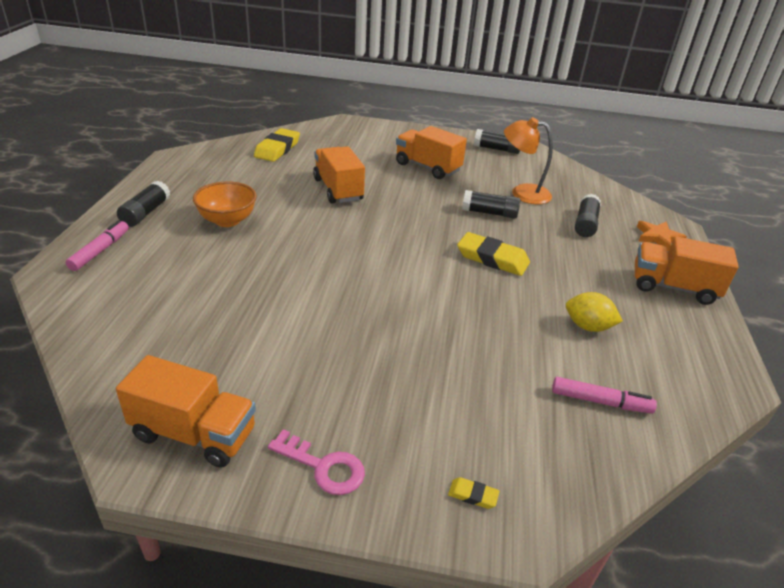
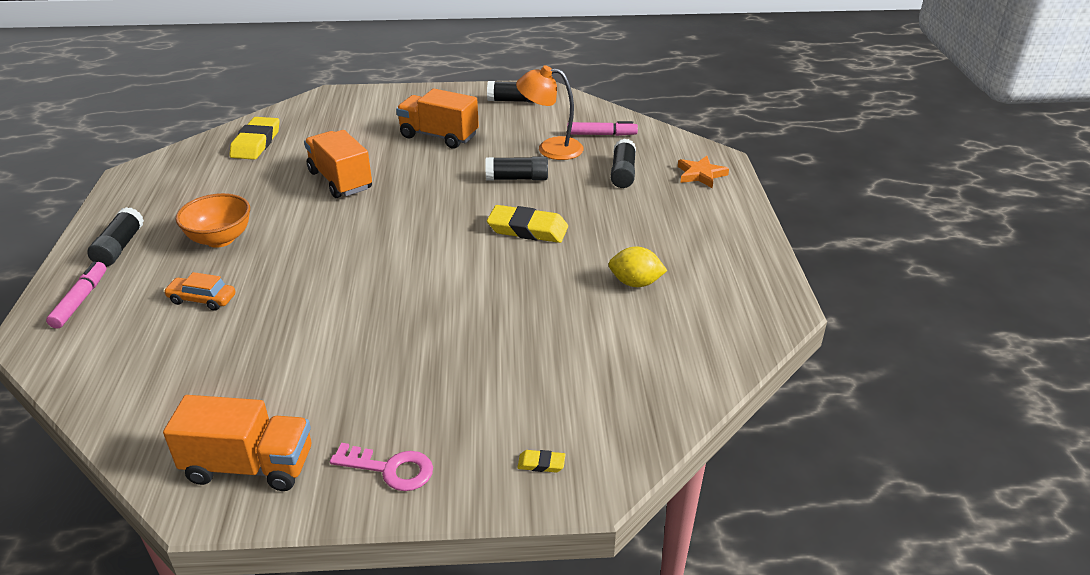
camera: 10 degrees left, 0 degrees up
pink marker [552,377,657,414] -> pink marker moved to [567,121,638,136]
orange truck [635,236,739,305] -> none
none -> orange car [163,272,235,311]

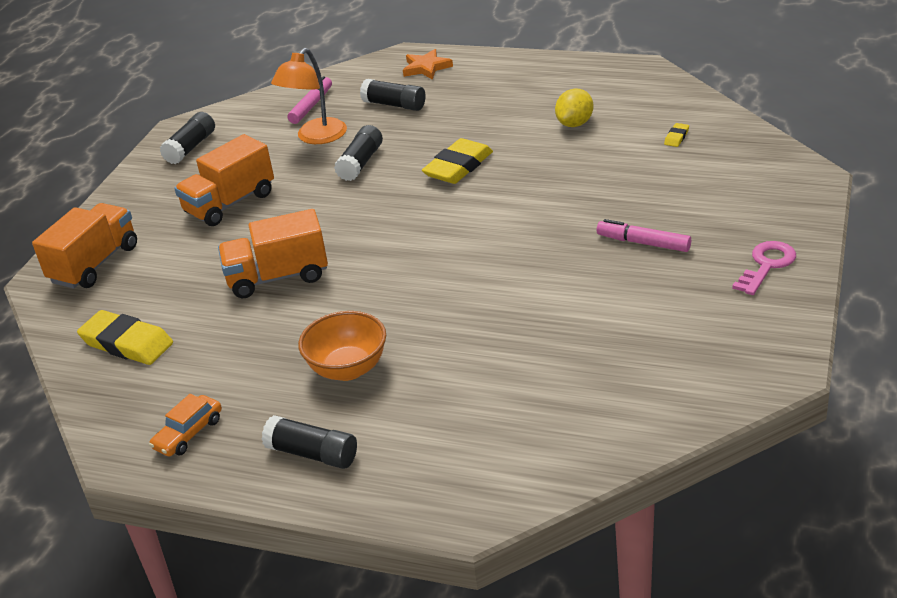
camera: 65 degrees left, 0 degrees up
pink marker [46,262,106,329] -> pink marker moved to [597,219,691,252]
orange car [163,272,235,311] -> orange car moved to [149,394,222,457]
orange truck [163,395,311,491] -> orange truck moved to [32,203,137,289]
yellow eraser [517,450,566,472] -> yellow eraser moved to [664,123,689,147]

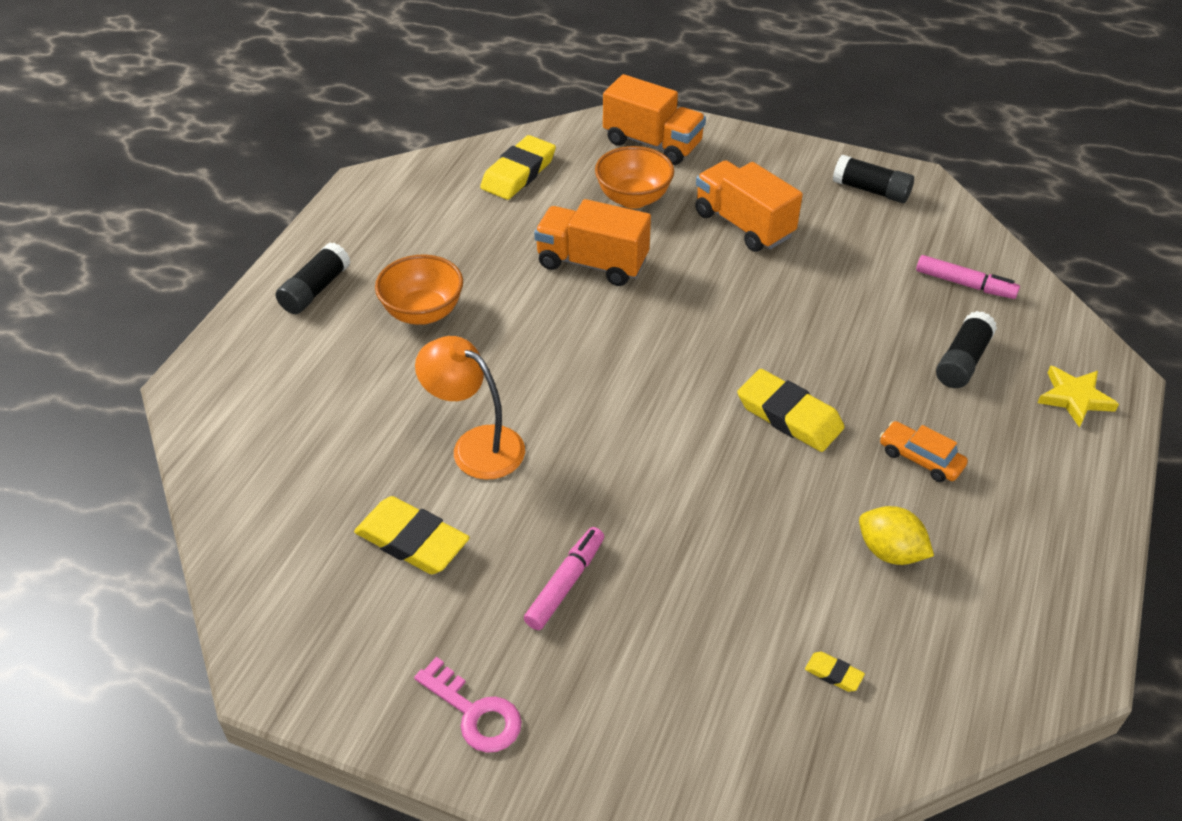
camera: 90 degrees right, 10 degrees up
orange car [149,394,222,457] -> orange car moved to [880,421,968,482]
orange truck [218,209,328,298] -> orange truck turned 60 degrees counterclockwise [534,199,651,286]
orange lamp [271,48,347,144] -> orange lamp moved to [415,336,525,480]
black glue stick [334,125,383,181] -> none
orange star [403,49,453,80] -> yellow star [1037,366,1119,428]
none -> yellow eraser [354,496,470,574]
none -> orange bowl [595,146,674,209]

